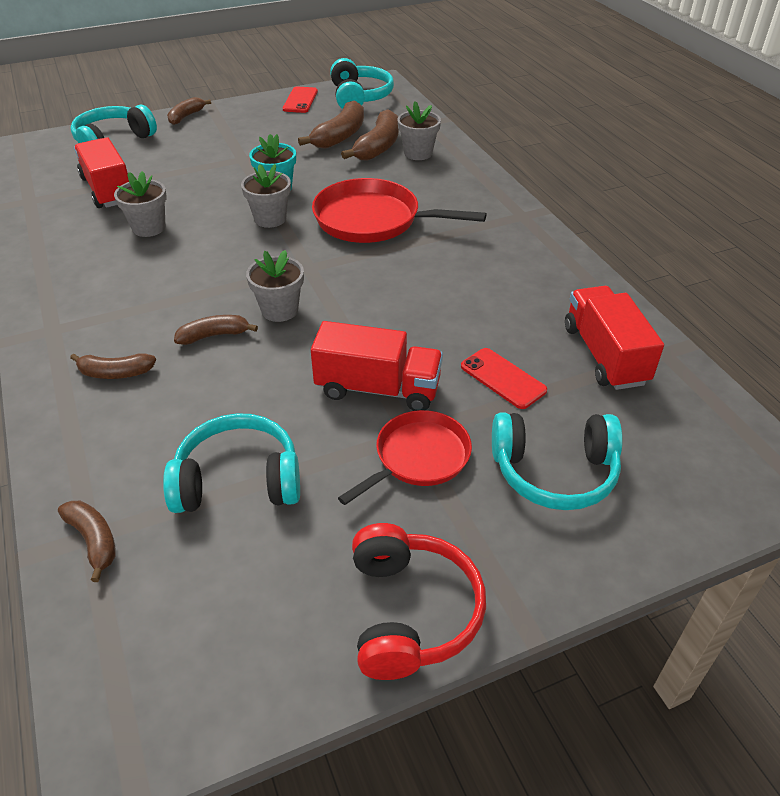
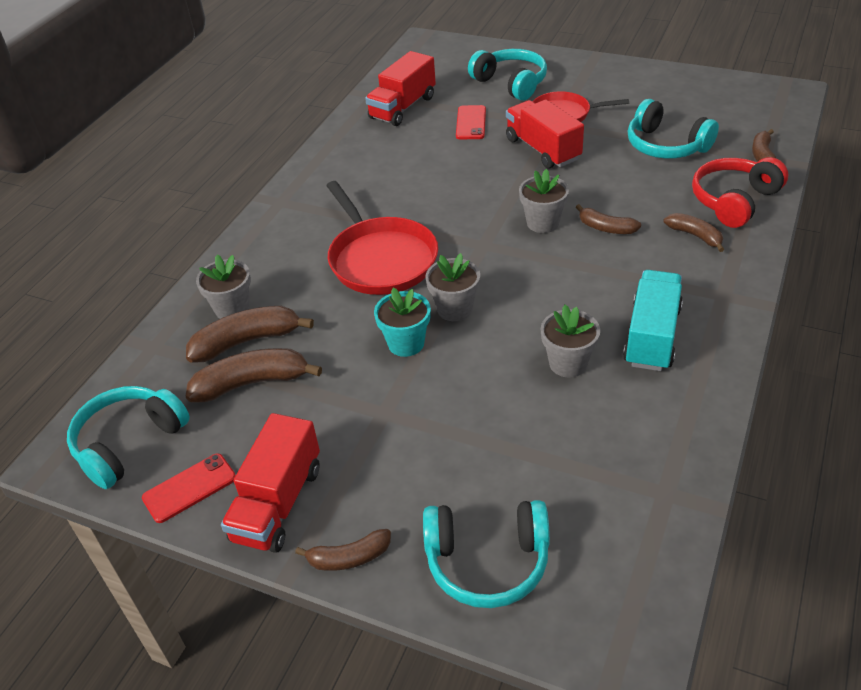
camera: 130 degrees left, 0 degrees up
red truck [74,137,129,208] -> red truck moved to [221,413,320,553]
red headphones [352,523,486,680] -> red headphones moved to [692,157,788,228]
none -> turquoise truck [623,270,683,371]

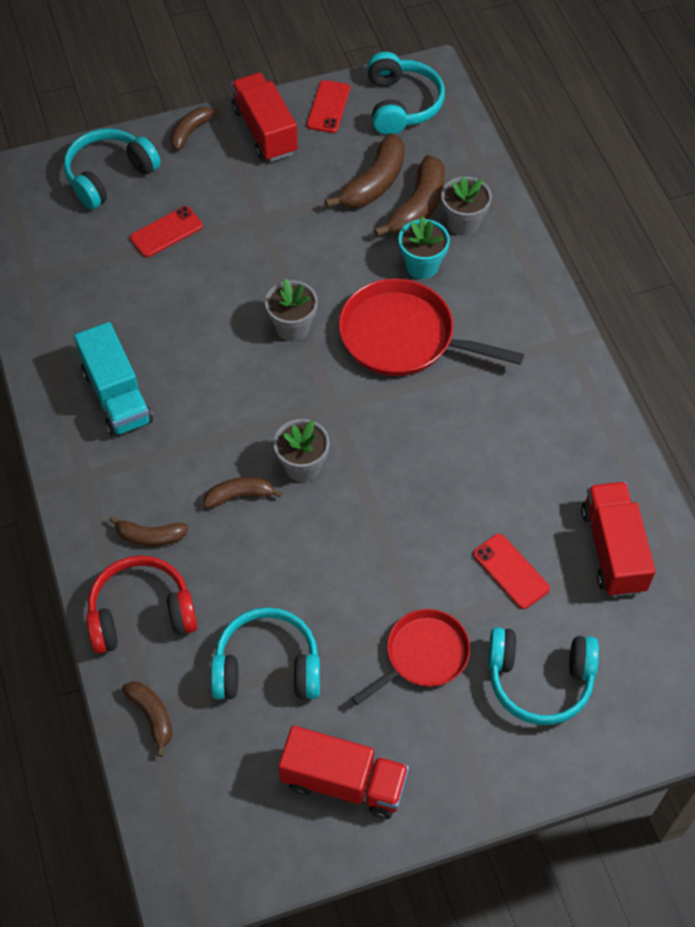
camera: 135 degrees right, 15 degrees up
turquoise flower pot [374,287,431,357] -> turquoise flower pot moved to [398,217,450,279]
red truck [506,100,584,169] -> red truck moved to [278,726,409,819]
grey flower pot [541,305,600,378] -> none
red headphones [692,157,788,228] -> red headphones turned 105 degrees counterclockwise [86,555,197,654]
none -> red phone [130,206,203,257]

